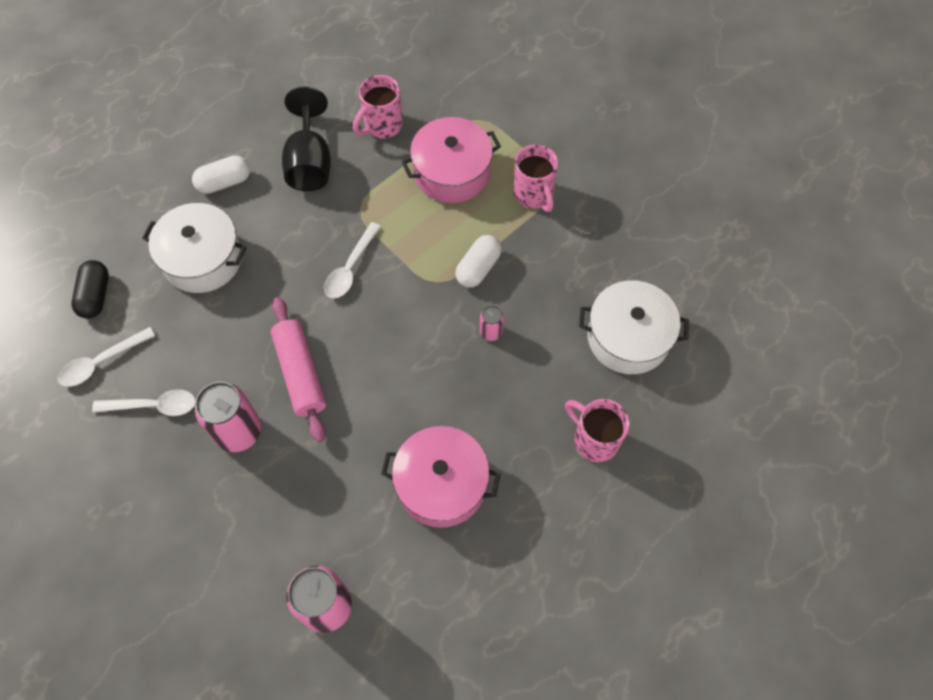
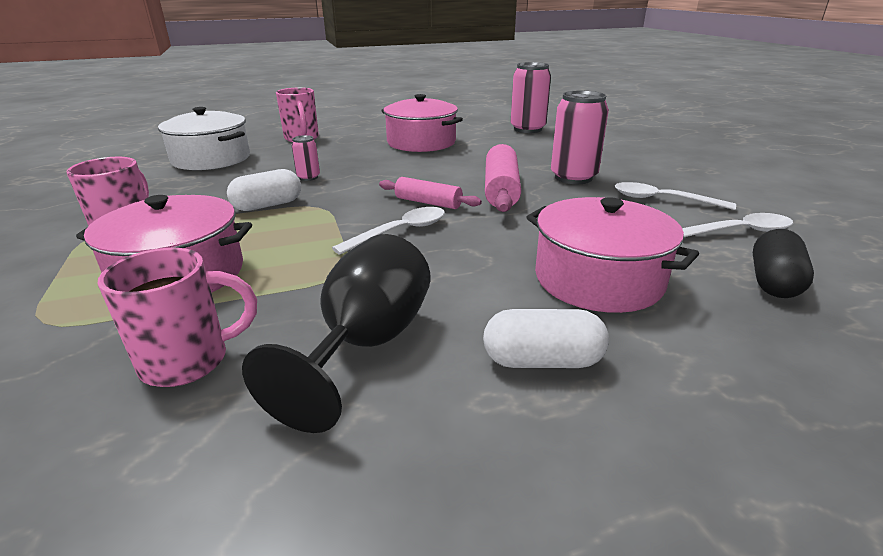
camera: 155 degrees left, 35 degrees down
white pot [142,203,246,293] -> pink pot [526,197,699,313]
none -> pink rolling pin [379,177,482,209]

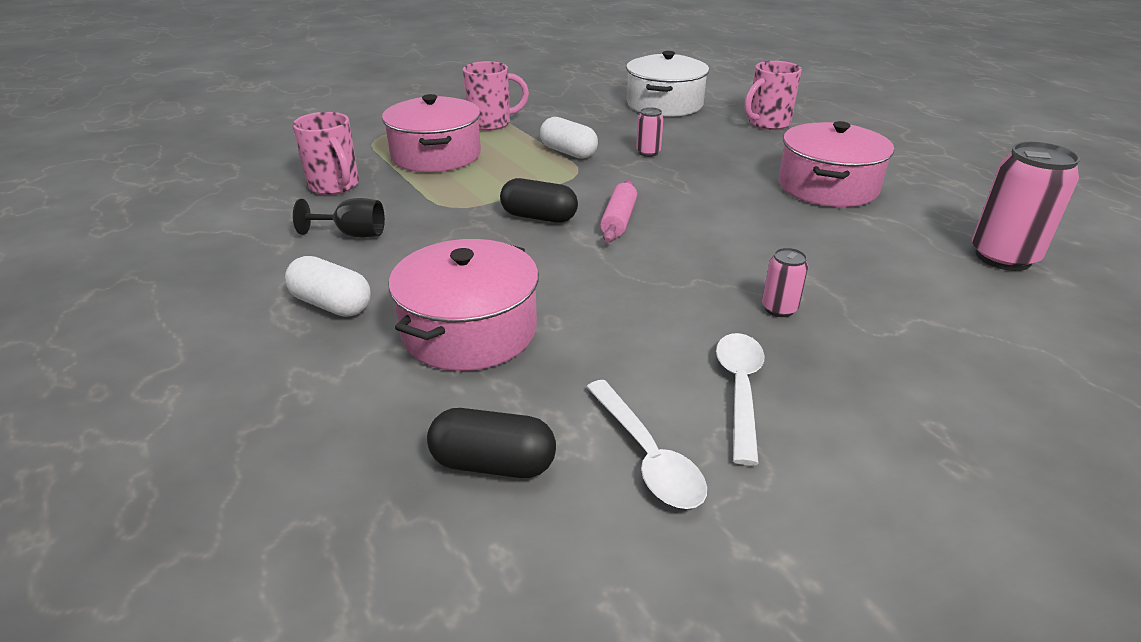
camera: 75 degrees right, 5 degrees up
black goblet [242,234,431,433] -> black goblet [293,198,385,238], size x0.57
white spoon [332,207,445,255] -> black capsule [500,178,578,223]
white capsule [483,309,609,368] -> white capsule turned 45 degrees counterclockwise [285,256,371,317]
pink rolling pin [485,144,521,212] -> none
pink can [551,91,609,184] -> pink can [762,248,808,317], size x0.50

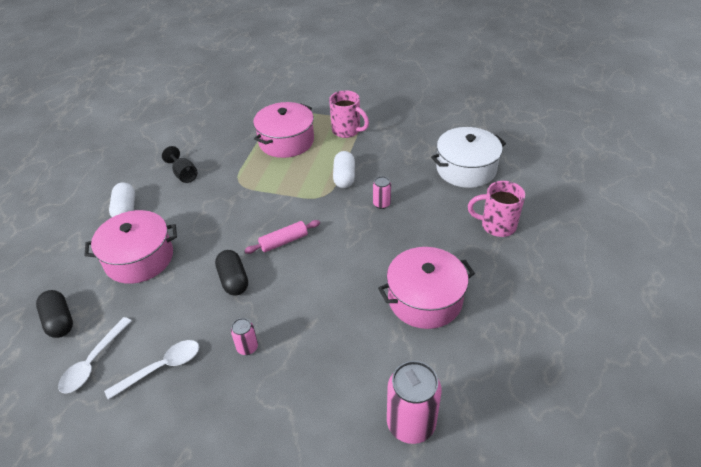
camera: 50 degrees right, 10 degrees up
pink mug [292,112,359,195] -> none
black capsule [500,178,578,223] -> black capsule moved to [215,250,248,295]

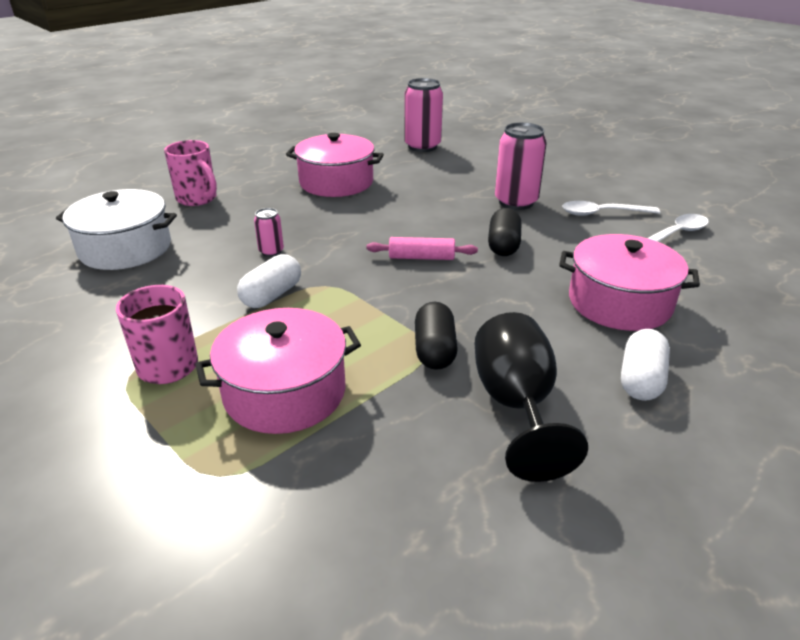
camera: 150 degrees left, 10 degrees down
black capsule [36,290,73,338] -> black capsule moved to [415,302,458,370]
black goblet [162,146,197,183] -> black goblet [475,312,588,482], size x1.75
pink can [231,318,258,355] -> pink can [495,122,547,210], size x1.99

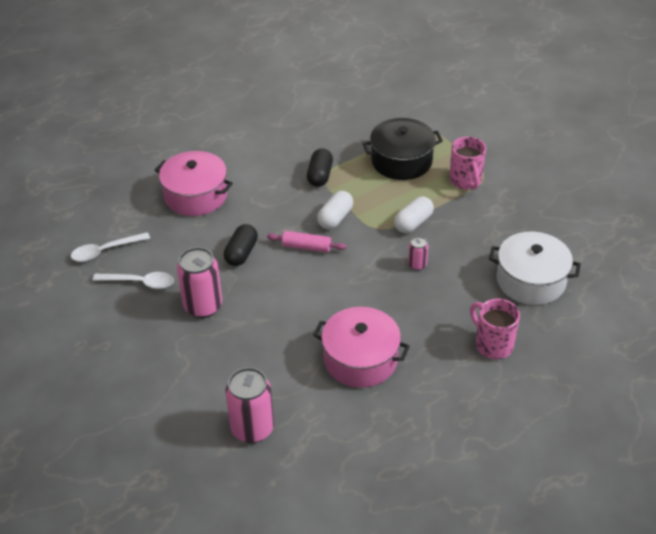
camera: 170 degrees left, 10 degrees up
pink pot [195,308,361,434] -> black pot [363,118,443,180]
black goblet [475,312,588,482] -> none
white capsule [621,329,670,401] -> white capsule moved to [317,191,353,229]

